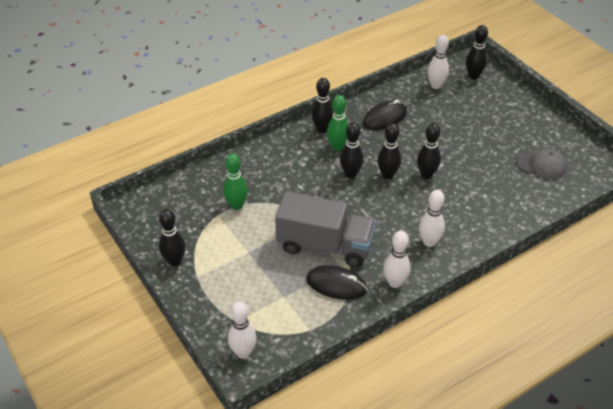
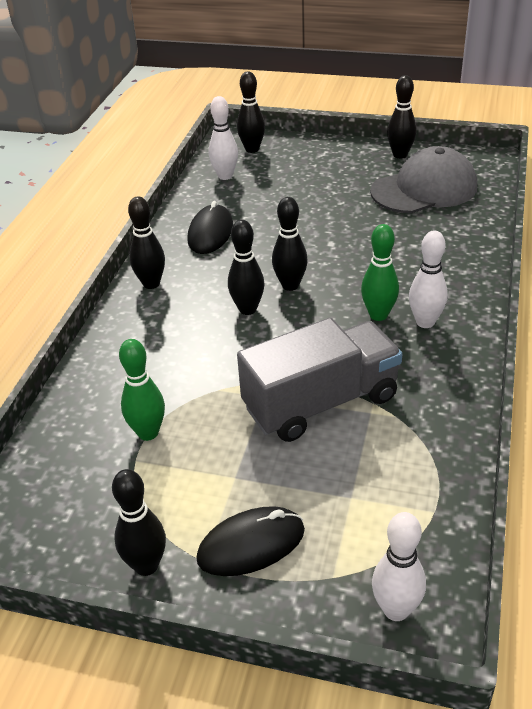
camera: 40 degrees left, 5 degrees down
black mouse [306,265,367,300] -> black mouse moved to [196,506,305,576]
green bowling pin [327,95,348,151] -> green bowling pin moved to [361,224,399,321]
white bowling pin [384,231,411,288] -> none
black bowling pin [417,123,441,179] -> black bowling pin moved to [387,75,417,159]
grey cap [516,149,566,179] -> grey cap [370,146,477,213], size x1.69

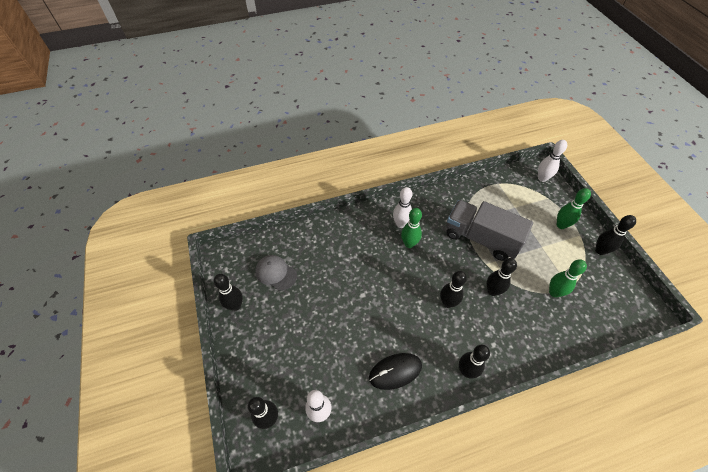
camera: 125 degrees left, 15 degrees up
black mouse [196,506,305,576] -> green bowling pin [557,188,591,229]
black bowling pin [272,197,308,291] -> black bowling pin moved to [486,258,517,296]
grey cap [370,146,477,213] -> grey cap [255,255,297,291], size x0.59

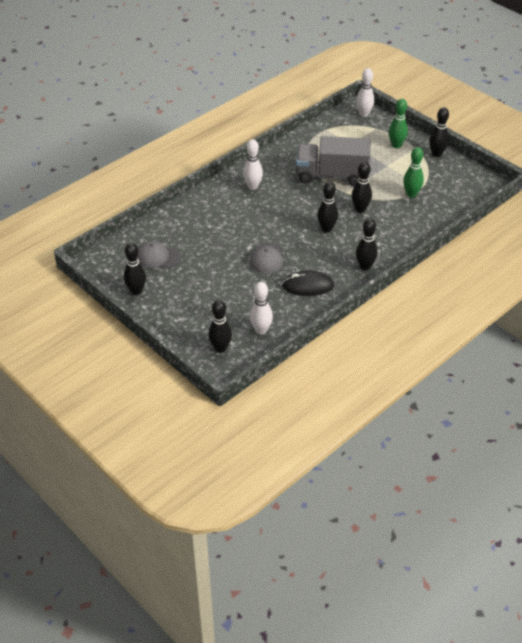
camera: 25 degrees left, 10 degrees down
black mouse [369,353,422,390] -> black mouse turned 45 degrees clockwise [282,270,334,296]
green bowling pin [401,208,422,248] -> none
none -> grey cap [250,242,284,274]

